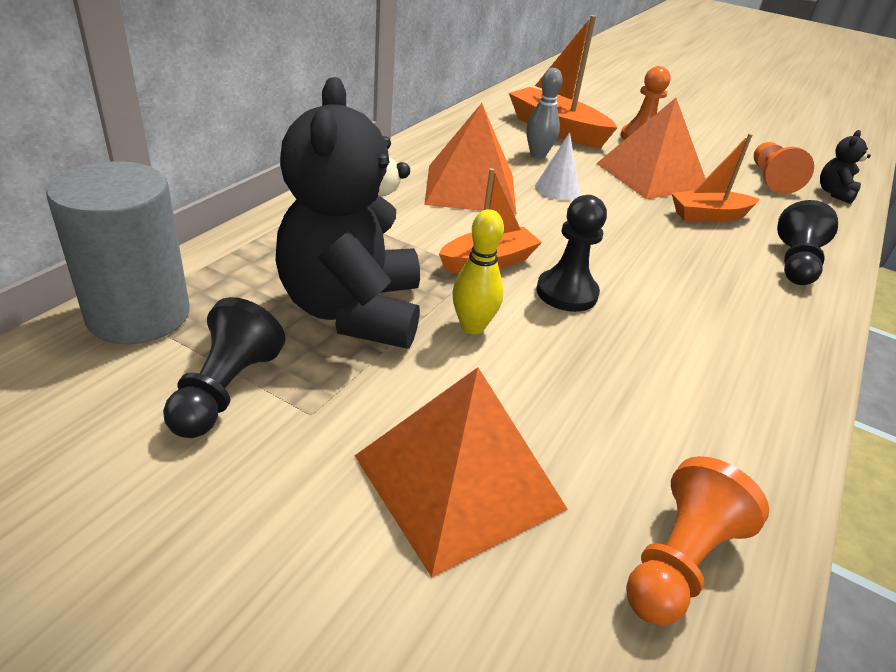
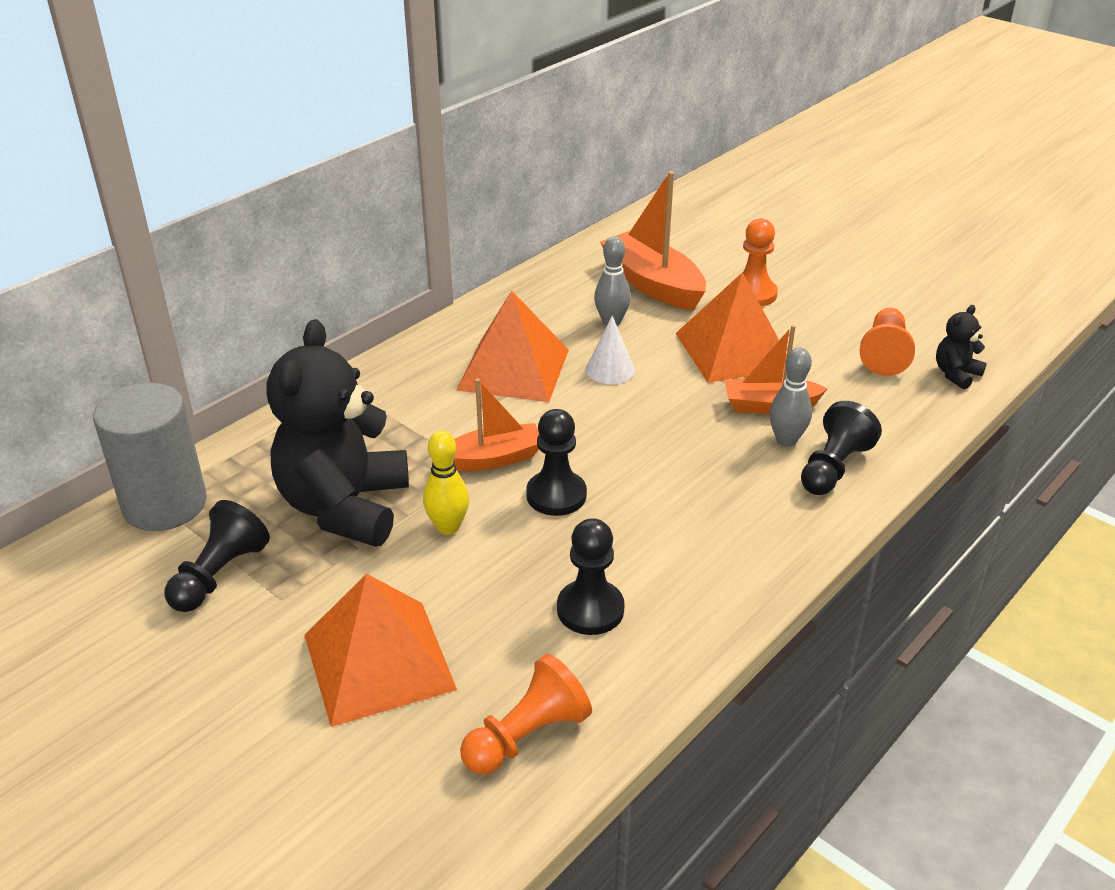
camera: 15 degrees right, 0 degrees up
none -> black pawn [557,518,625,635]
none -> grey bowling pin [769,348,812,447]

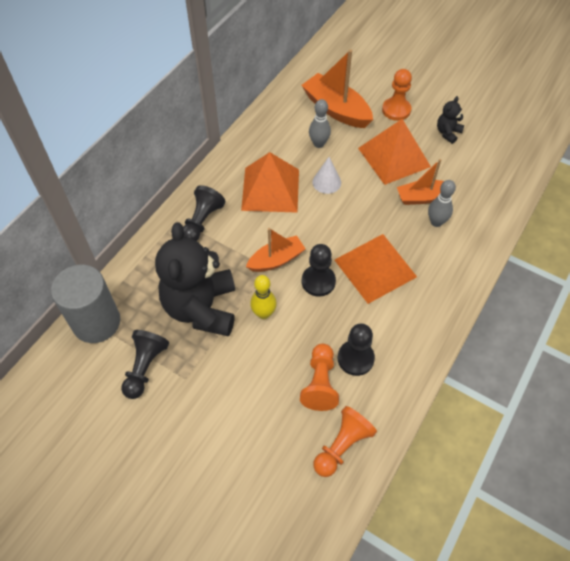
camera: 10 degrees left, 20 degrees up
orange pyramid [305,574,457,727] -> orange pyramid moved to [335,234,417,304]
black pawn [801,401,882,495] -> black pawn moved to [183,185,225,241]
orange pawn [860,308,915,376] -> orange pawn moved to [300,344,339,411]
black teddy bear [936,305,987,389] -> black teddy bear moved to [437,96,464,144]

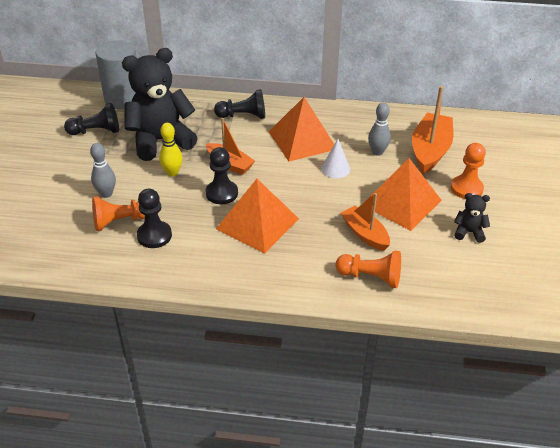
camera: 65 degrees right, 15 degrees down
orange pawn [313,406,377,477] -> orange pawn moved to [335,251,401,288]
grey bowling pin [428,180,456,227] -> grey bowling pin moved to [90,143,116,198]

